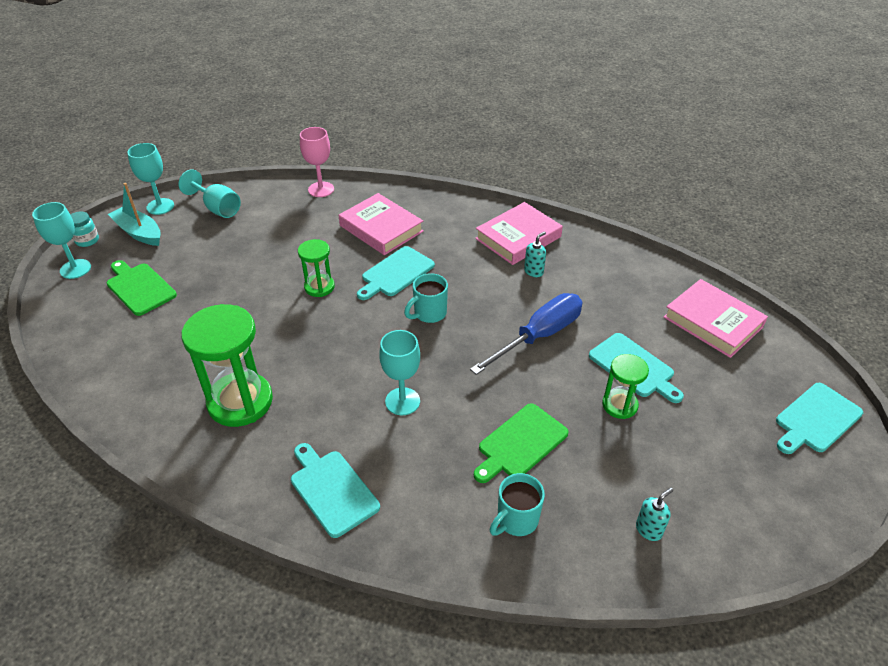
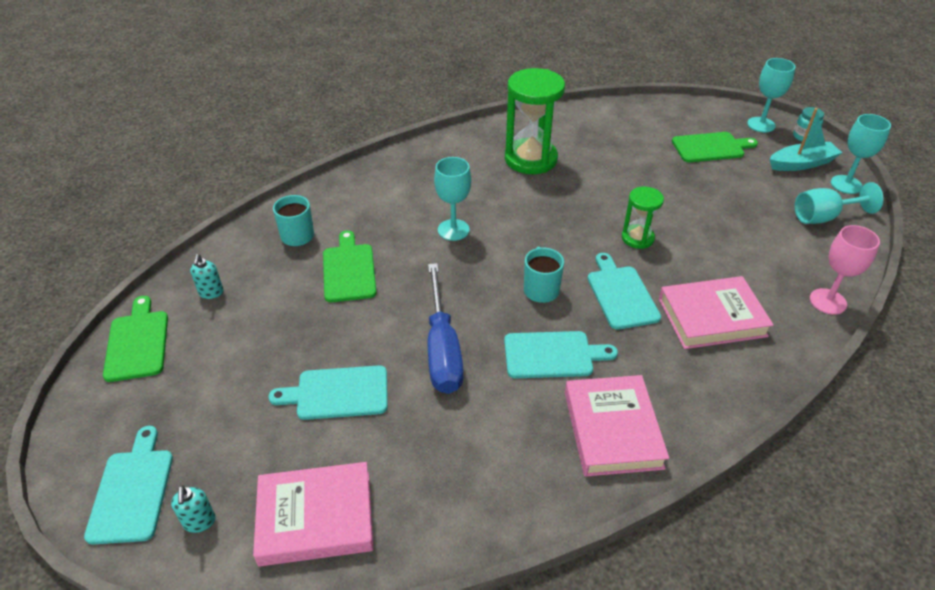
camera: 125 degrees right, 0 degrees up
turquoise cutting board [291,443,380,538] -> turquoise cutting board moved to [504,331,618,378]
turquoise soap dispenser [524,231,546,277] -> turquoise soap dispenser moved to [171,485,216,533]
green hourglass [602,354,649,419] -> none
none -> green cutting board [103,296,168,382]

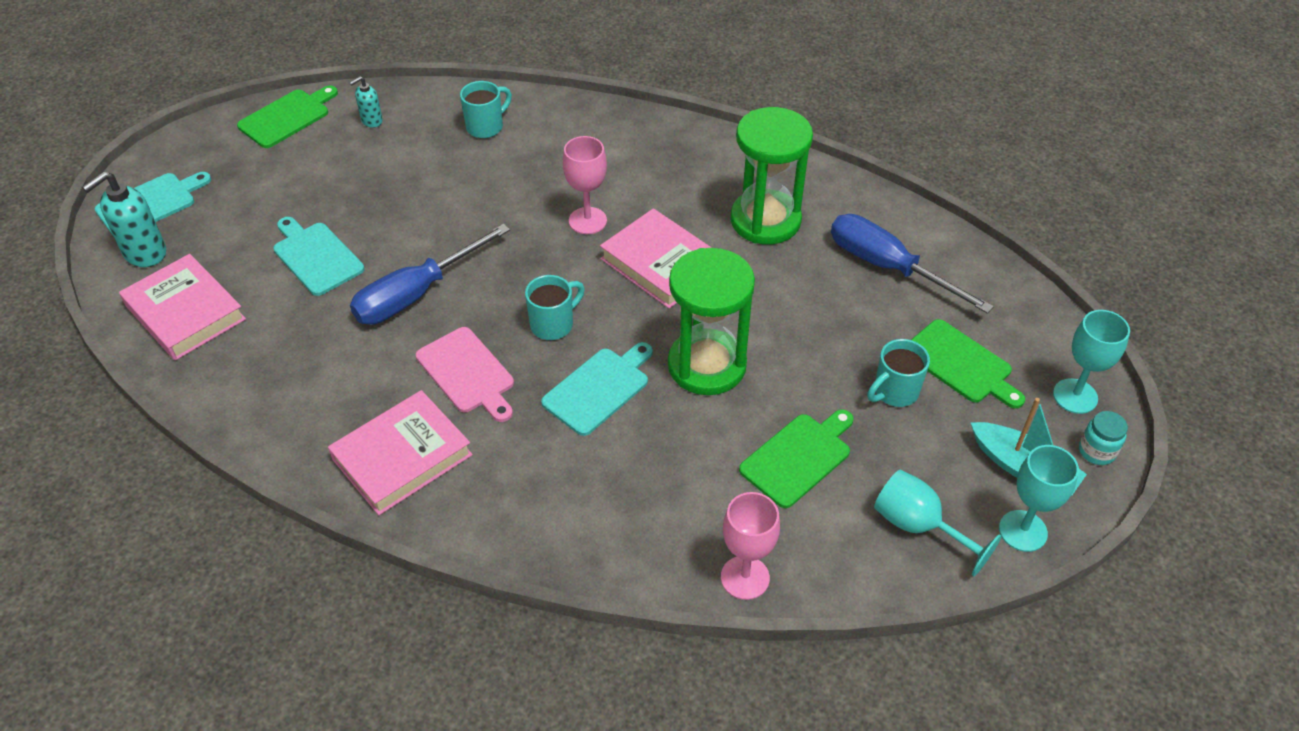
camera: 55 degrees right, 5 degrees up
turquoise soap dispenser [171,485,216,533] -> turquoise soap dispenser [82,172,166,267], size x1.78
green cutting board [323,230,376,302] -> green cutting board moved to [739,409,854,508]
turquoise goblet [434,157,471,241] -> pink goblet [563,136,607,234]
turquoise cutting board [504,331,618,378] -> pink cutting board [416,327,514,422]
green hourglass [622,187,664,249] -> green hourglass [668,248,755,395], size x1.84
pink book [659,276,774,349] -> pink book moved to [600,208,712,309]
none -> blue screwdriver [831,214,994,314]
none -> turquoise mug [867,339,930,407]

